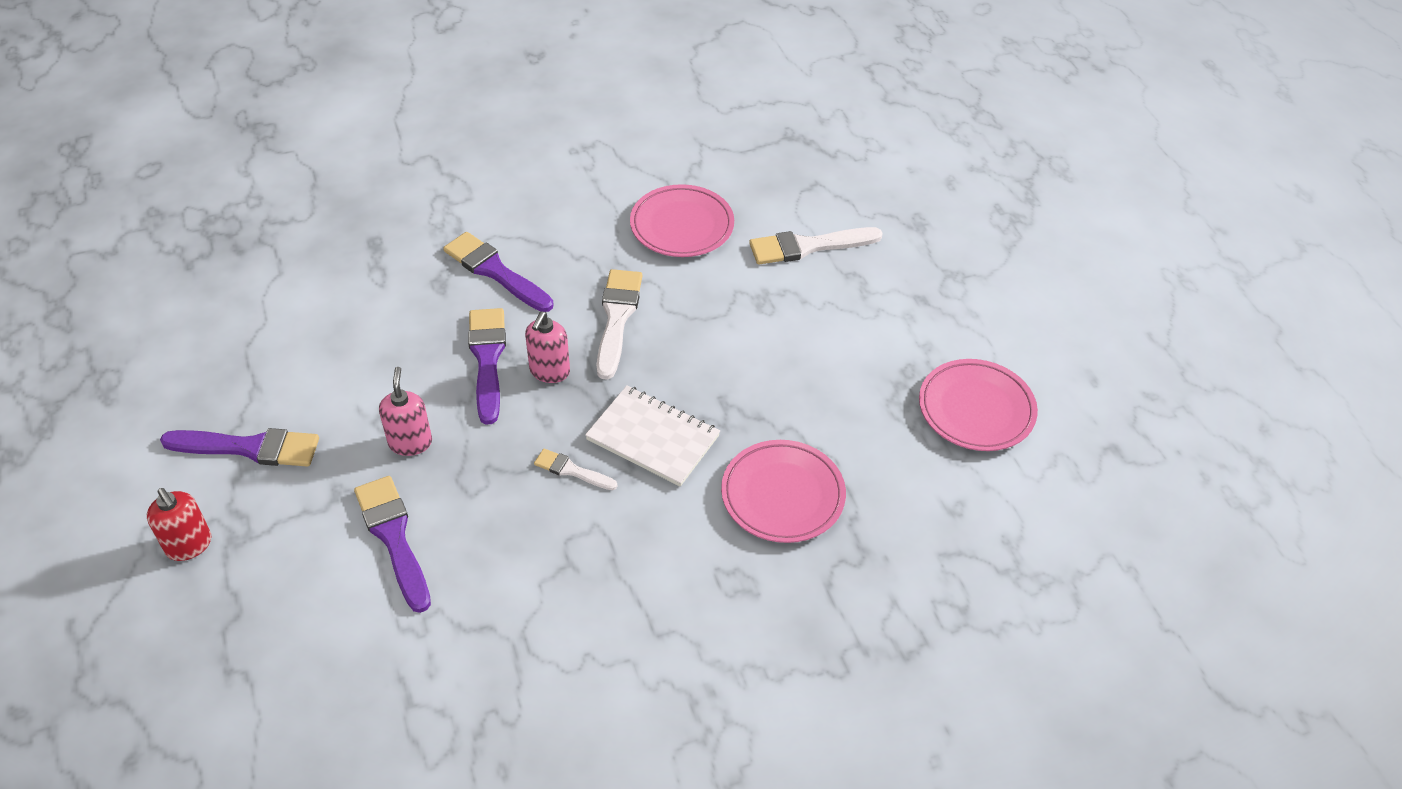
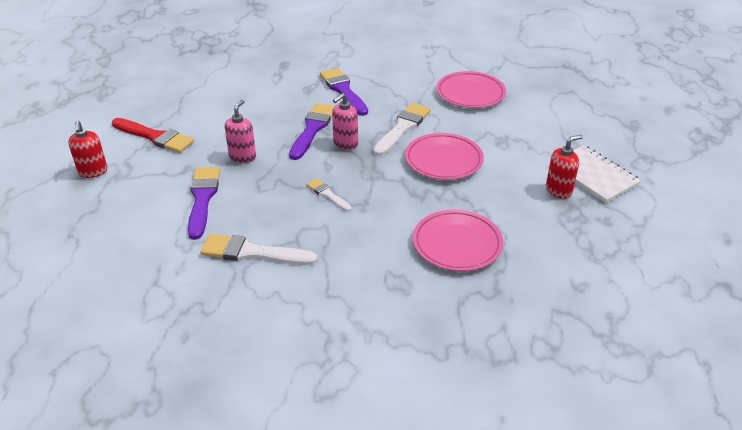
camera: 25 degrees right, 10 degrees down
purple brush [160,428,319,467] -> red brush [112,118,194,153]
white notebook [585,386,720,487] -> white notebook moved to [549,145,641,203]
white brush [749,227,883,265] -> white brush moved to [201,234,317,265]
pink plate [919,359,1038,451] -> pink plate moved to [405,133,484,180]
none -> red soap dispenser [546,135,583,198]

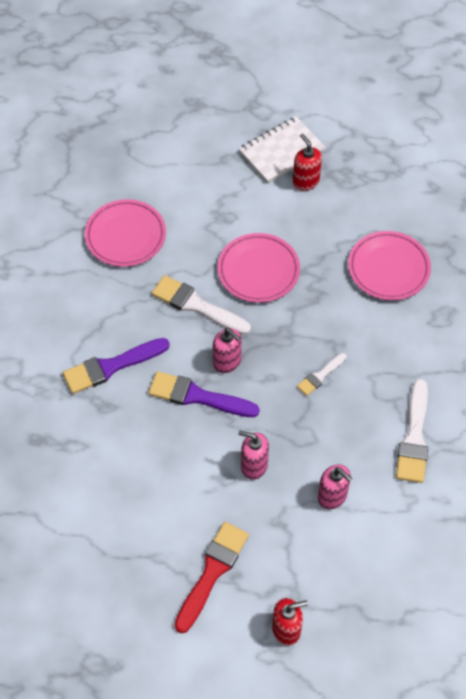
camera: 90 degrees left, 20 degrees up
purple brush [188,167,220,240] -> pink soap dispenser [318,464,352,509]

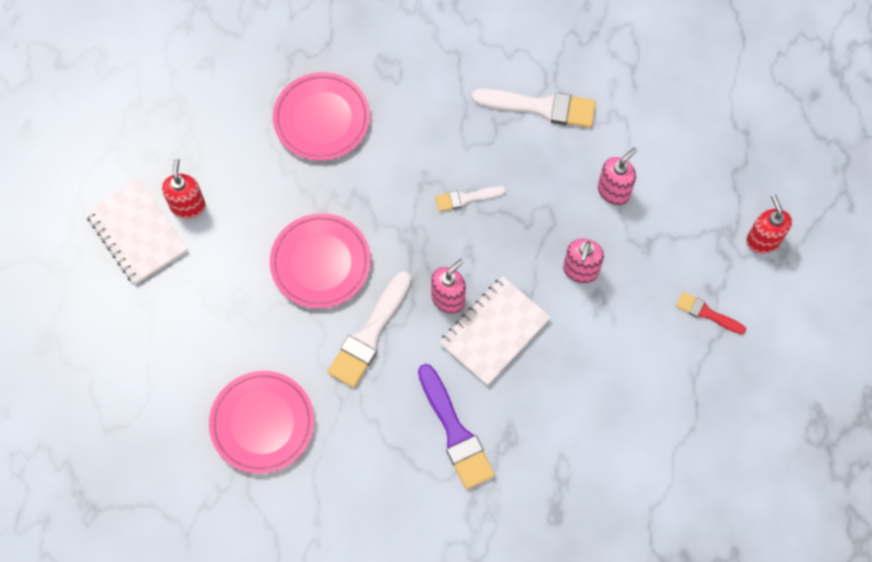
camera: 90 degrees left, 10 degrees up
purple brush [148,371,260,417] -> white notebook [439,276,551,386]
red brush [175,522,249,633] -> red brush [676,292,746,334], size x0.56
red soap dispenser [293,133,322,191] -> red soap dispenser turned 120 degrees clockwise [162,158,206,219]
white brush [297,353,347,396] -> white brush turned 120 degrees clockwise [435,186,506,211]

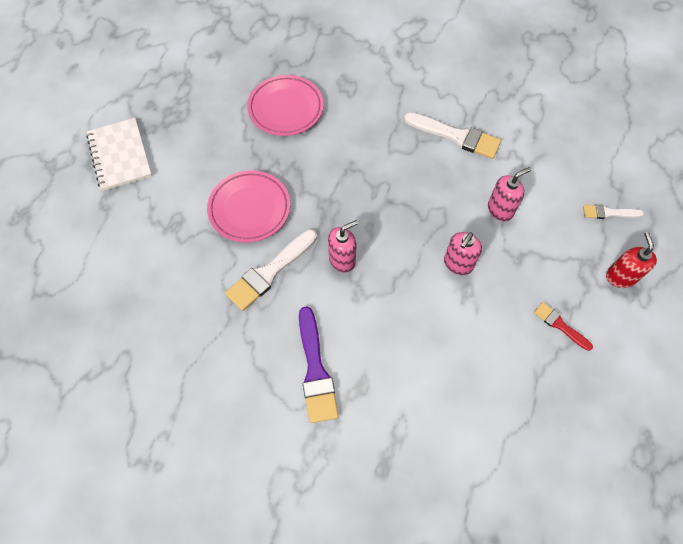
camera: 15 degrees right, 5 degrees down
red soap dispenser [162,158,206,219] -> none
pink plate [209,371,314,474] -> none
white brush [435,186,506,211] -> white brush moved to [583,204,644,219]
white notebook [439,276,551,386] -> none

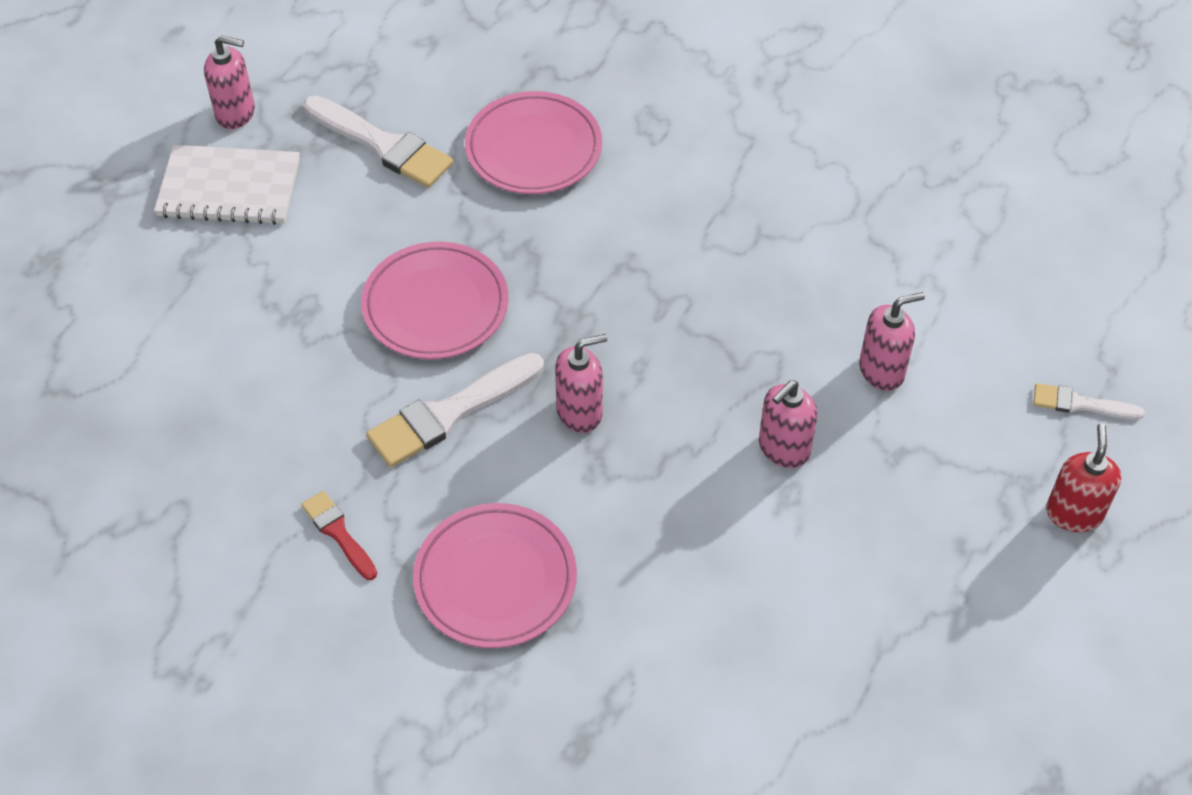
camera: 10 degrees right, 10 degrees down
white notebook [86,118,152,191] -> white notebook turned 75 degrees counterclockwise [154,145,300,225]
purple brush [299,306,339,423] -> pink plate [413,503,577,648]
white brush [404,112,501,159] -> white brush moved to [304,95,453,188]
red brush [534,302,593,351] -> red brush moved to [301,491,377,580]
none -> pink soap dispenser [204,35,255,129]

